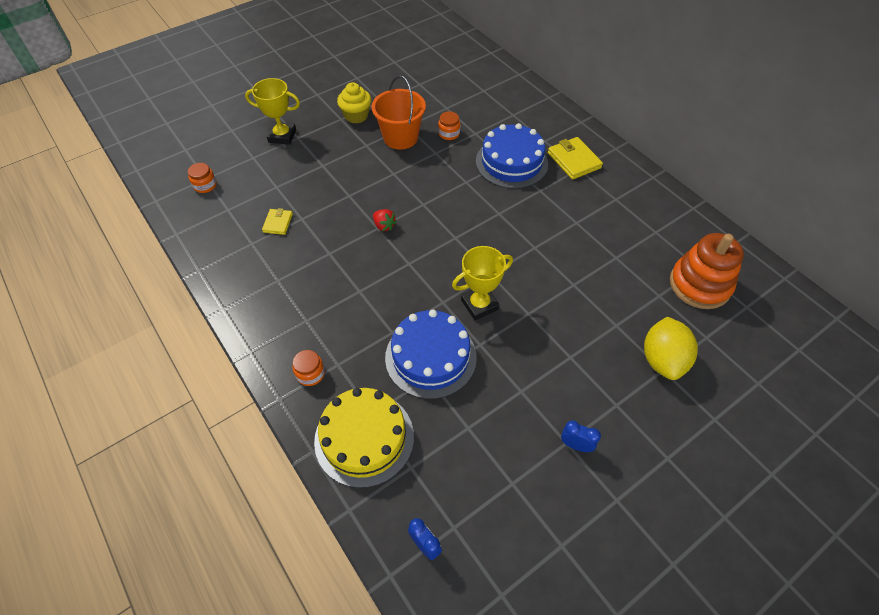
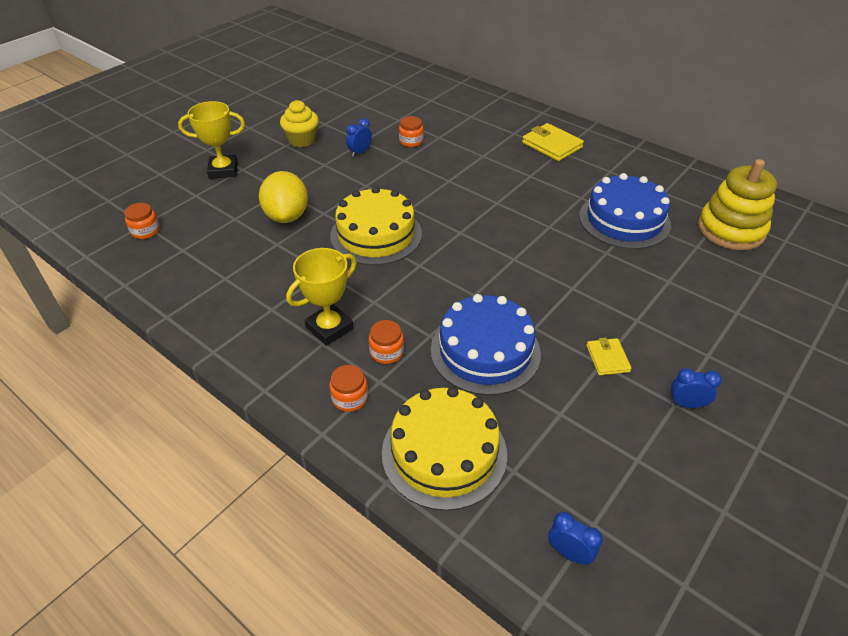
camera: 15 degrees left, 10 degrees down
yellow wallet [262,208,293,235] -> yellow wallet moved to [586,338,632,375]
orange bucket [371,75,426,150] -> blue clock [346,118,372,157]
red strawberry [373,209,397,231] -> yellow cake [330,186,422,265]
yellow trophy [452,246,513,320] -> yellow trophy moved to [286,248,357,346]
blue cake [476,123,548,189] -> blue cake moved to [579,173,671,249]
yellow lemon [644,317,698,380] -> yellow lemon moved to [259,171,308,223]
orange stacking toy [670,233,744,309] -> yellow stacking toy [698,159,777,250]
none -> orange jar [369,320,404,364]

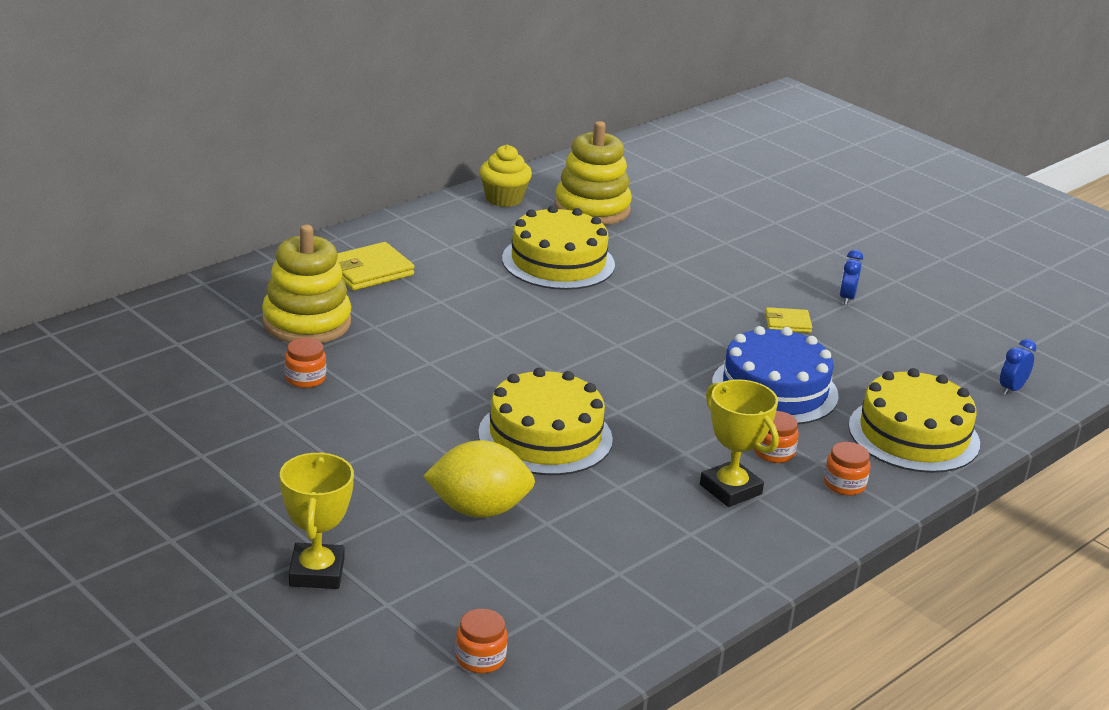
camera: 85 degrees left, 15 degrees down
yellow cupcake [280,100,319,147] -> yellow cupcake moved to [480,145,532,207]
blue clock [346,118,372,157] -> none
blue cake [579,173,671,249] -> yellow cake [502,205,615,290]
none -> yellow stacking toy [262,225,351,343]

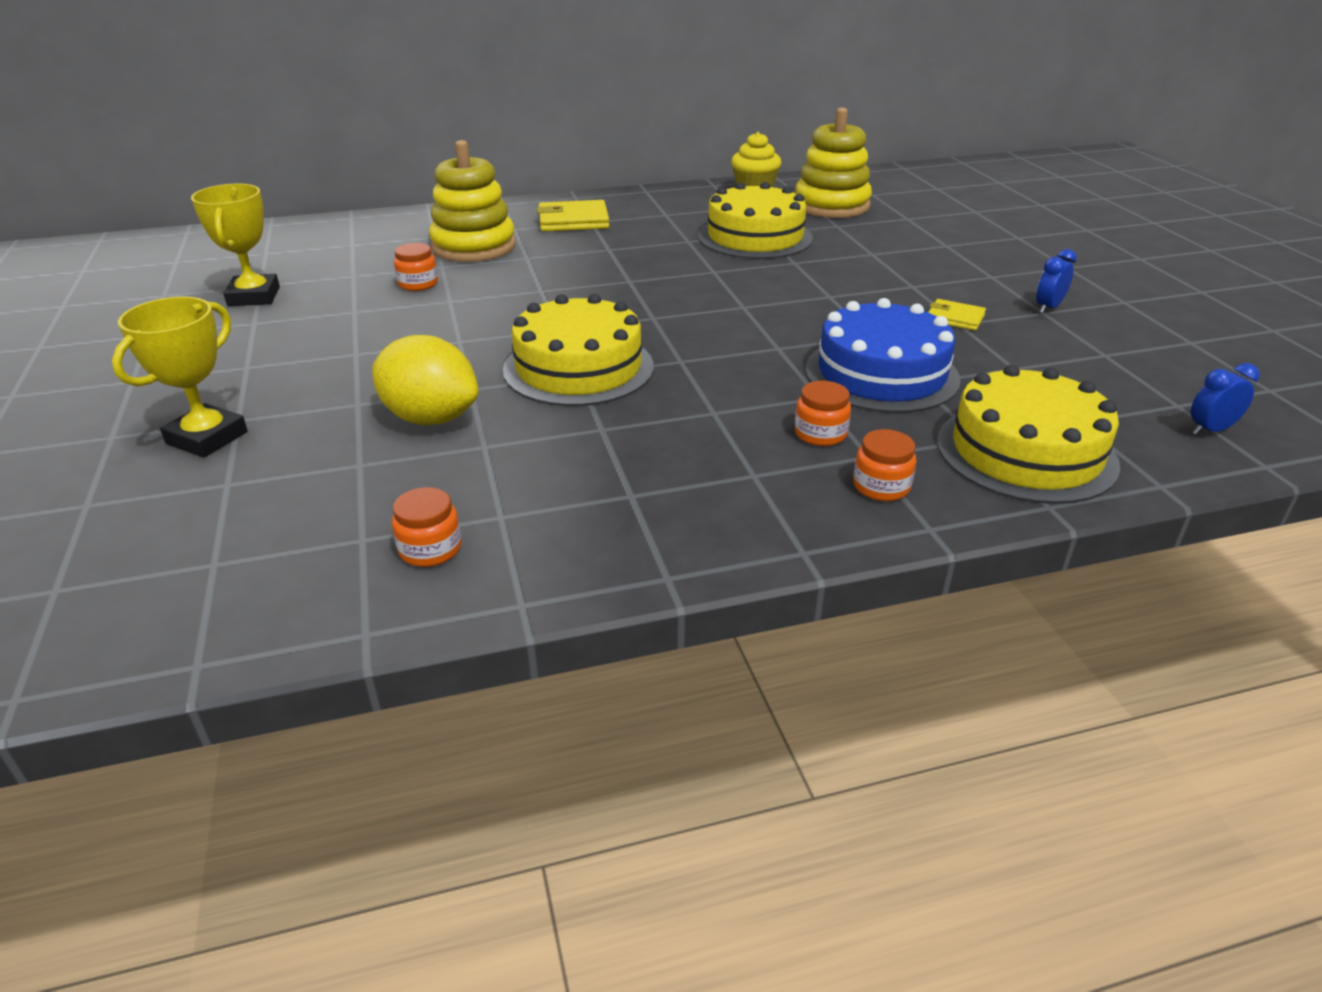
camera: 30 degrees right, 5 degrees up
orange jar [455,609,508,673] -> orange jar moved to [392,487,461,567]
yellow trophy [700,379,779,507] -> yellow trophy moved to [191,184,280,306]

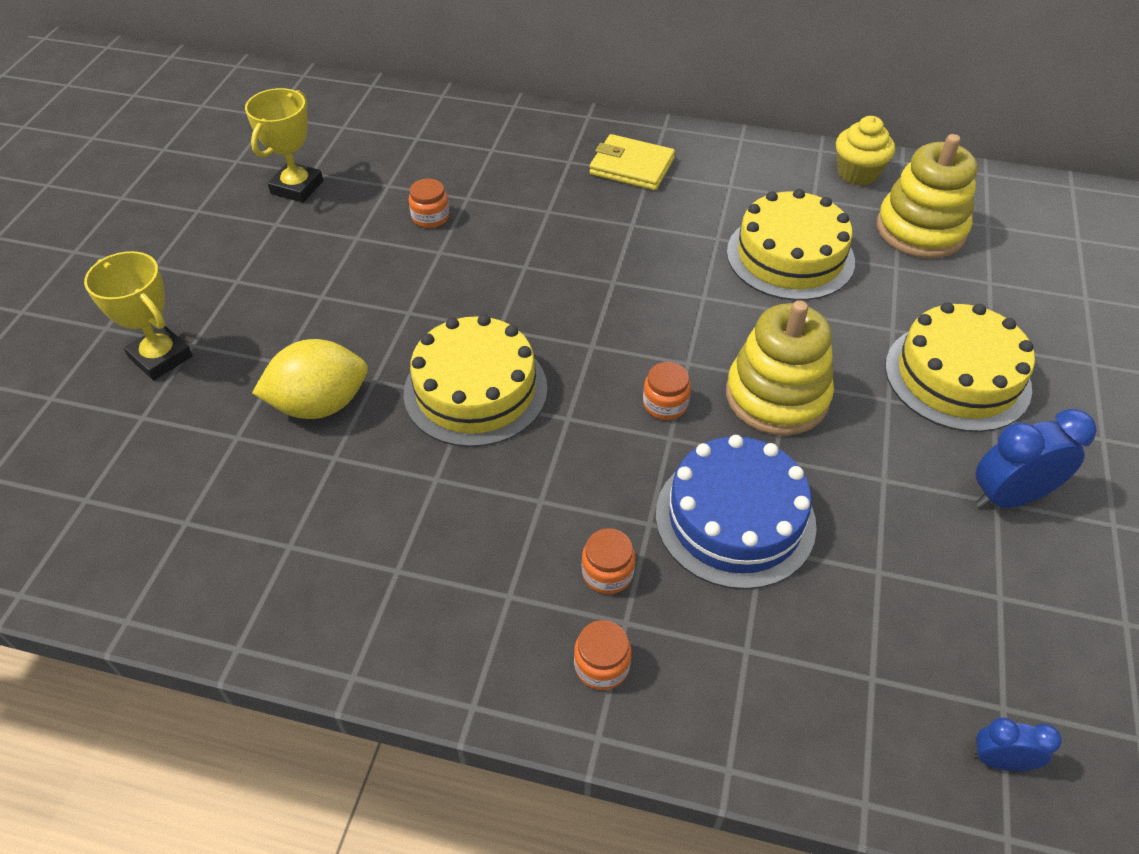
camera: 30 degrees right, 15 degrees up
yellow trophy [112,297,248,458] -> yellow trophy turned 75 degrees clockwise [84,251,193,380]
yellow lemon [372,335,478,425] -> yellow lemon turned 75 degrees counterclockwise [252,339,368,419]
orange jar [392,487,461,567] -> orange jar moved to [643,362,691,420]
yellow stacking toy [429,140,516,262] -> yellow stacking toy moved to [726,300,834,436]
yellow wallet [928,299,986,330] -> none
yellow cake [937,365,1120,504] -> yellow cake moved to [885,302,1035,432]
blue clock [1036,249,1077,313] -> blue clock [975,409,1097,508], size x1.76

